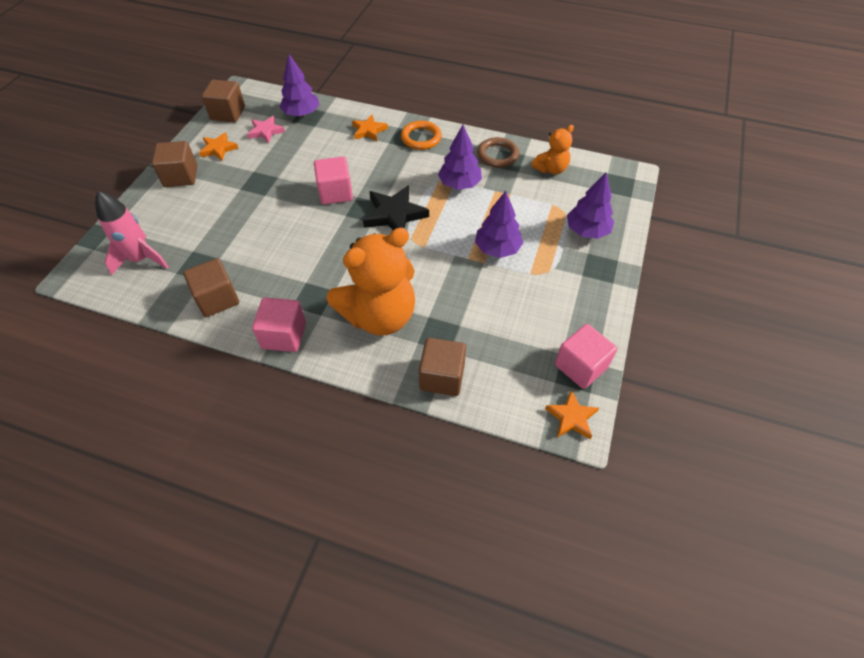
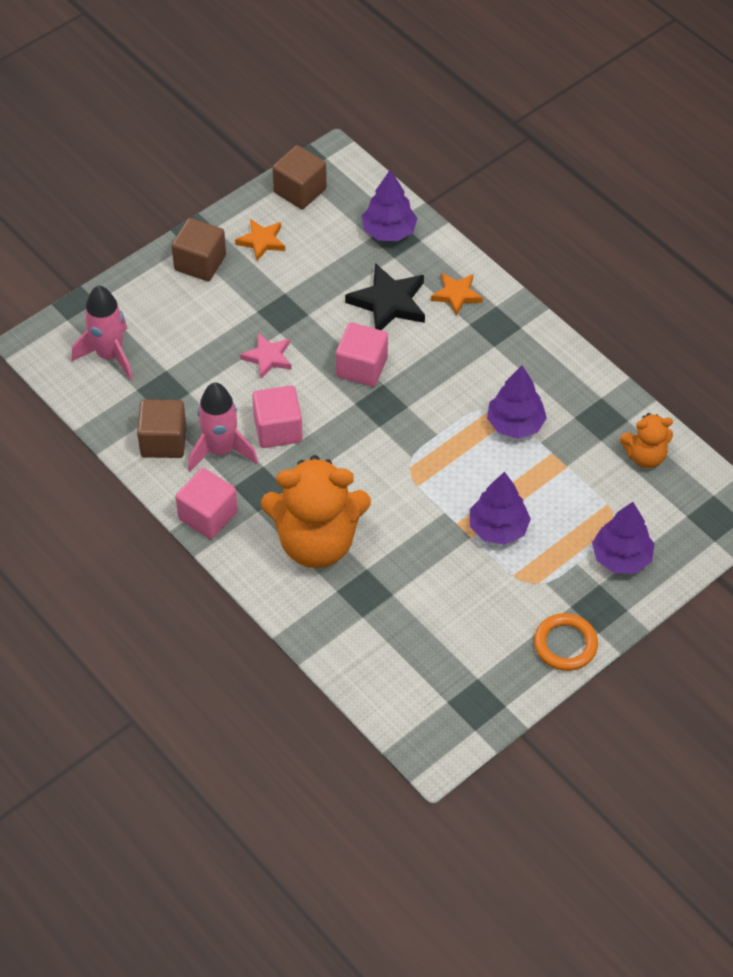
camera: 30 degrees right, 0 degrees up
pink star [247,116,285,144] -> pink star moved to [240,333,292,379]
black star [363,185,429,230] -> black star moved to [345,263,425,330]
orange ring [401,121,442,150] -> orange ring moved to [534,613,598,671]
brown cube [419,338,466,396] -> none
brown ring [477,137,519,168] -> none
orange star [545,390,599,439] -> none
pink cube [555,324,617,389] -> pink cube moved to [252,385,303,448]
none -> pink rocket [188,382,258,472]

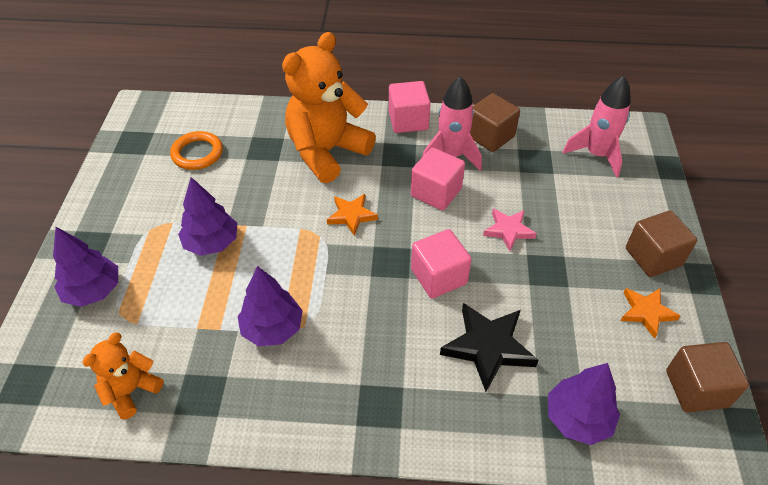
camera: 135 degrees right, 5 degrees down
orange star [431,273,483,316] -> orange star moved to [327,194,378,236]
orange ring [534,613,598,671] -> orange ring moved to [170,131,223,170]

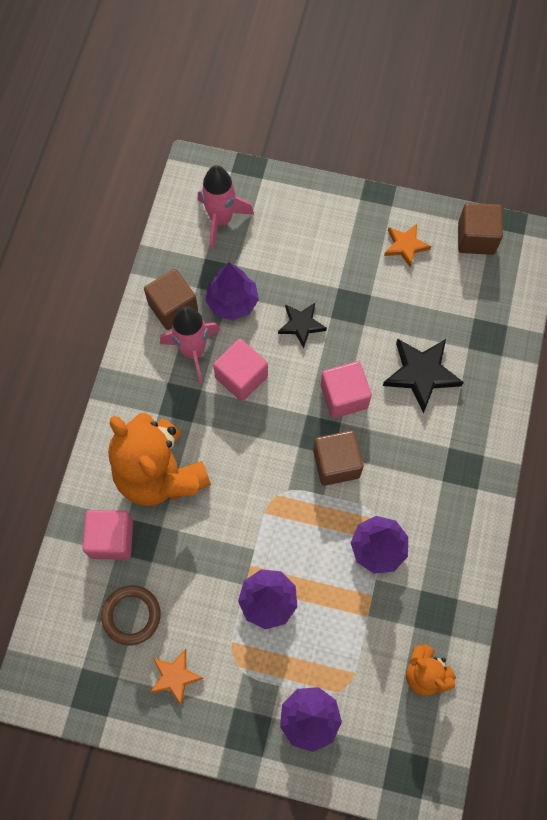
camera: 80 degrees left, 20 degrees up
orange ring [170,131,223,170] -> brown ring [101,585,161,645]
orange star [327,194,378,236] -> orange star moved to [150,649,204,706]
pink cube [389,81,431,133] -> pink cube moved to [83,510,133,560]
pink star [483,208,537,251] -> black star [278,303,327,348]
purple tree [548,363,620,445] -> purple tree moved to [205,262,259,321]
brown cube [626,211,697,277] -> brown cube moved to [313,430,363,486]

